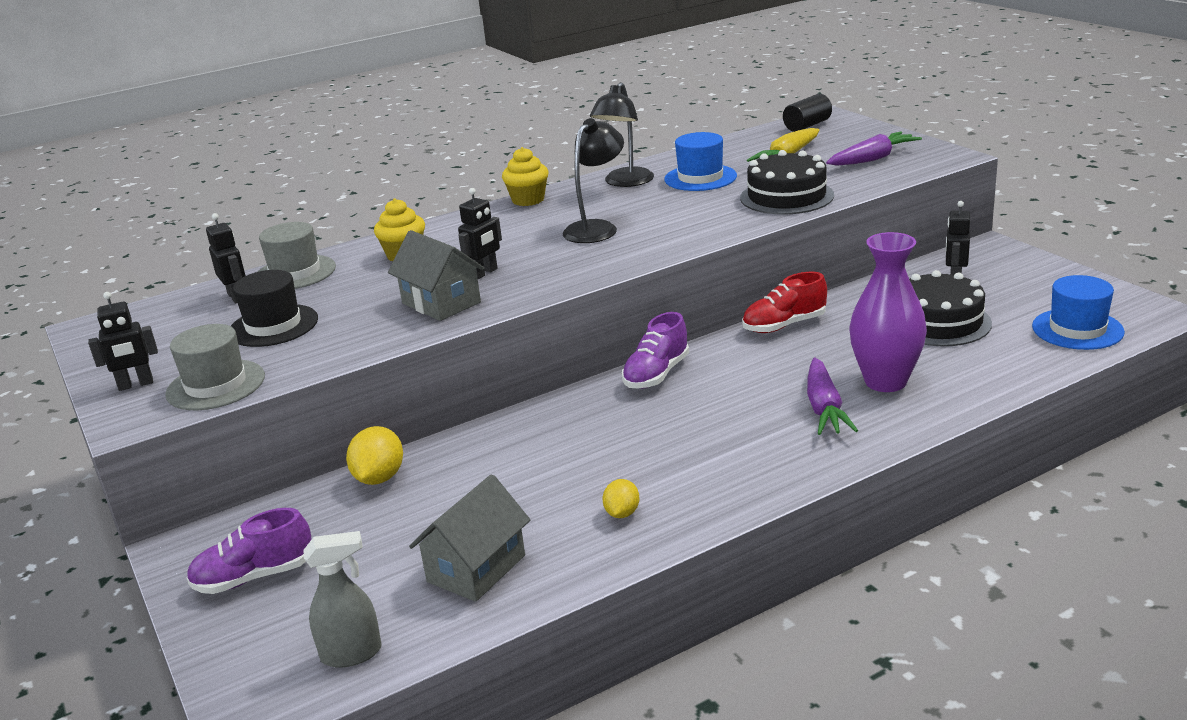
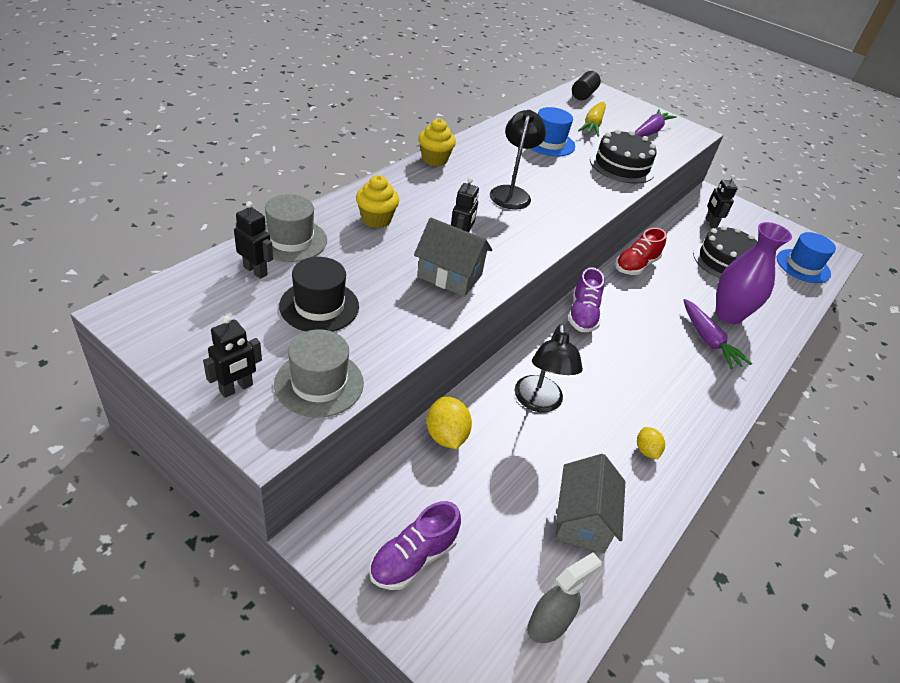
camera: 30 degrees left, 15 degrees up
black lamp [590,82,654,187] -> black lamp moved to [515,324,583,412]

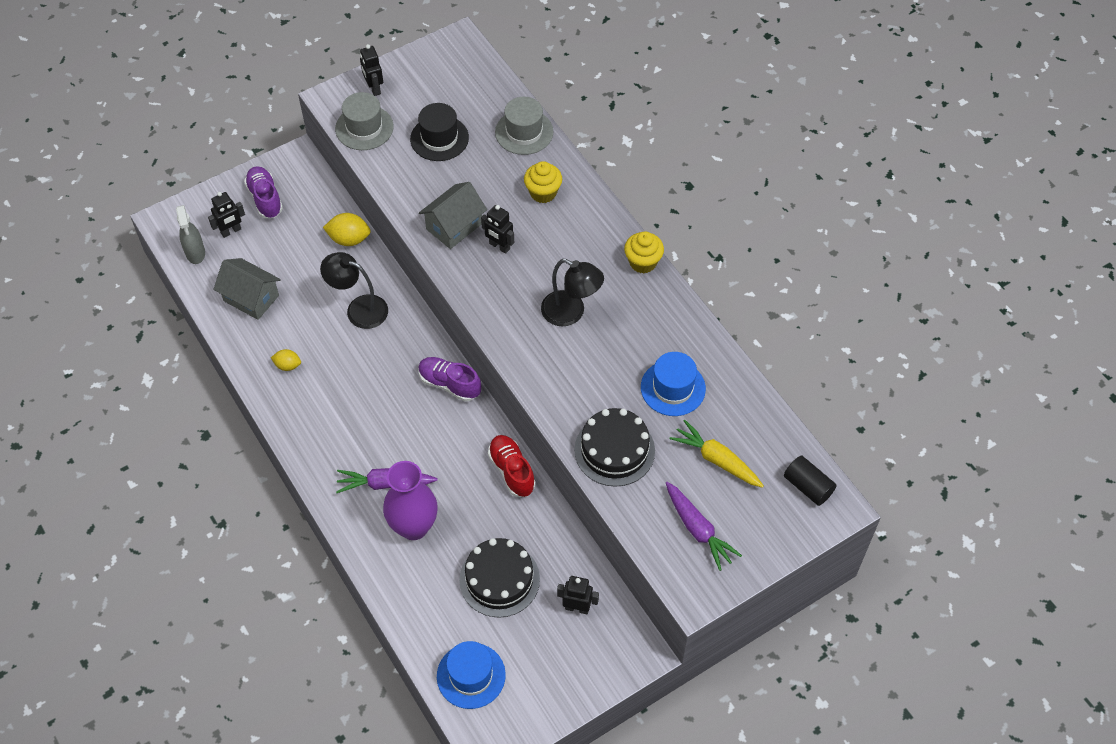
camera: 115 degrees right, 15 degrees up
black robot [234,201,273,279] -> black robot moved to [208,192,245,238]

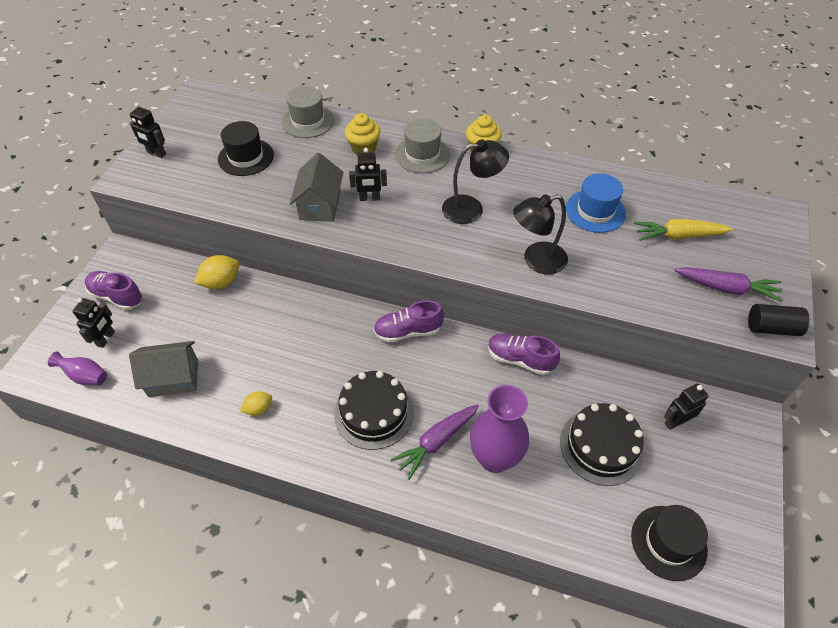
camera: 40 degrees left, 5 degrees down
grey spray bottle [176,205,205,264] -> purple vase [48,351,107,386]
black lamp [320,252,388,329] -> black lamp moved to [513,194,568,275]
grey hat [335,92,394,150] -> grey hat moved to [395,119,450,173]
blue hat [437,641,506,709] -> black hat [631,505,708,581]
red shoe [488,435,536,497] -> purple shoe [488,333,560,375]
black cake [574,408,655,487] -> black cake moved to [334,371,414,450]
black cylinder [784,455,837,506] -> black cylinder moved to [748,304,809,336]

